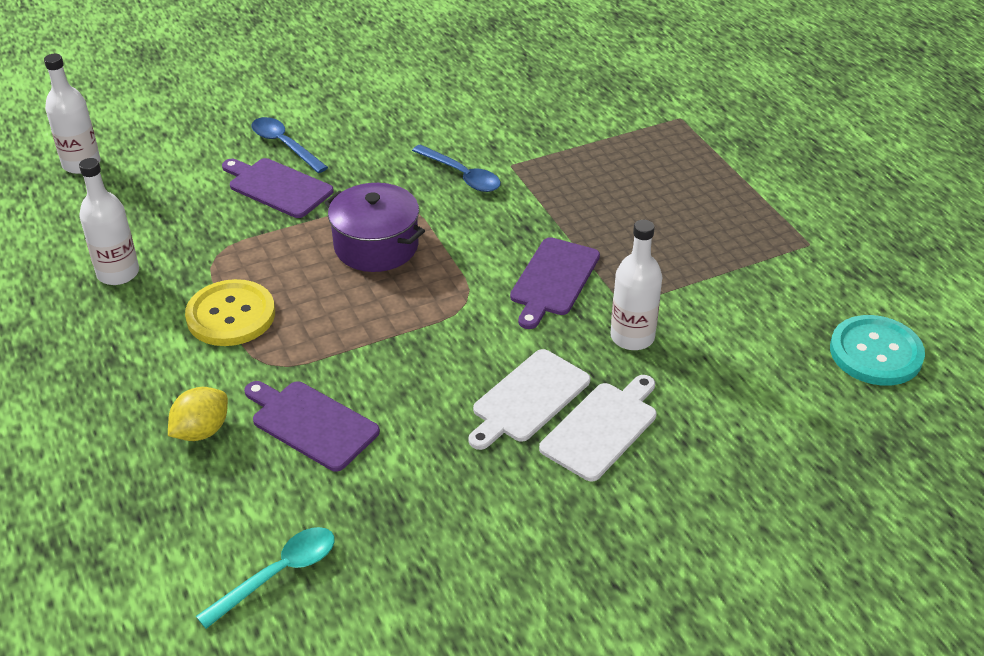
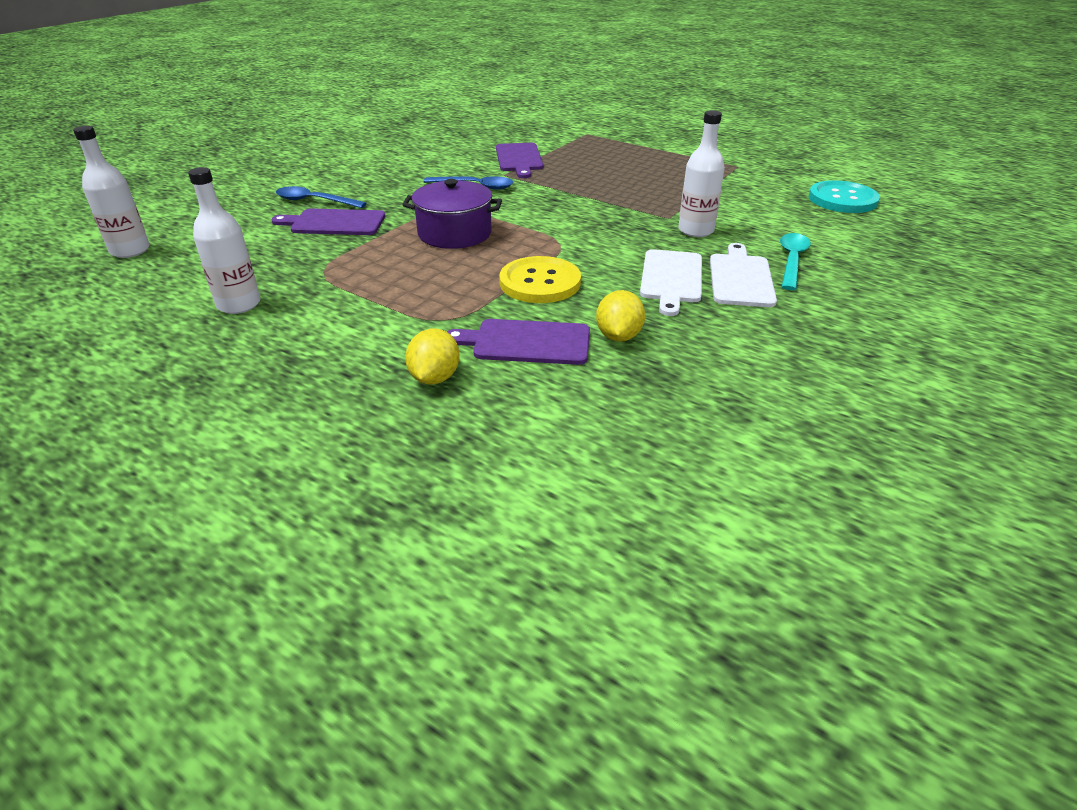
camera: 30 degrees left, 5 degrees down
yellow button [185,279,275,346] -> yellow button moved to [499,256,581,303]
turquoise spoon [196,527,335,629] -> turquoise spoon moved to [780,233,811,290]
purple cutting board [510,237,600,329] -> purple cutting board moved to [496,143,543,178]
none -> yellow lemon [596,290,645,342]

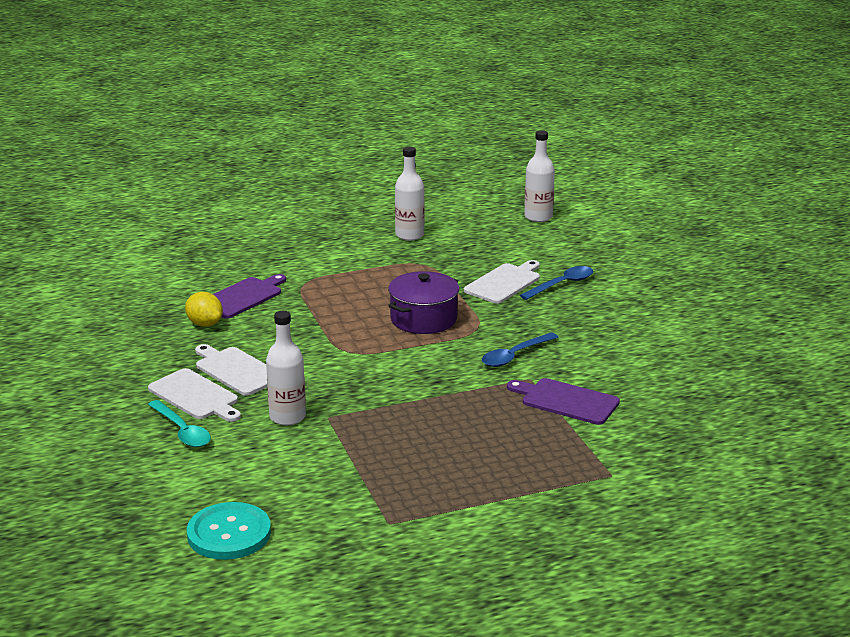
camera: 125 degrees right, 10 degrees down
purple cutting board [271,209,385,235] -> white cutting board [464,260,540,304]
yellow lemon [405,328,460,384] -> none
yellow button [499,256,581,303] -> none

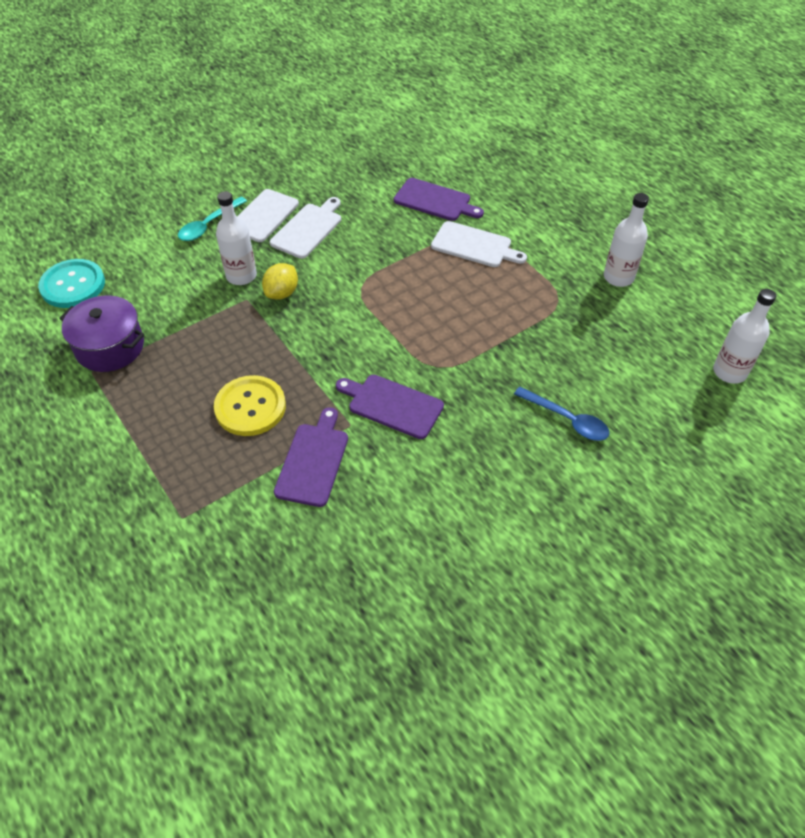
camera: 75 degrees right, 25 degrees up
yellow lemon [185,292,223,327] -> yellow lemon moved to [262,263,298,300]
purple pot [388,271,459,334] -> purple pot moved to [59,295,144,372]
white cutting board [464,260,540,304] -> white cutting board moved to [431,221,527,267]
blue spoon [482,332,558,367] -> purple cutting board [336,375,444,439]
none -> yellow button [214,375,286,436]

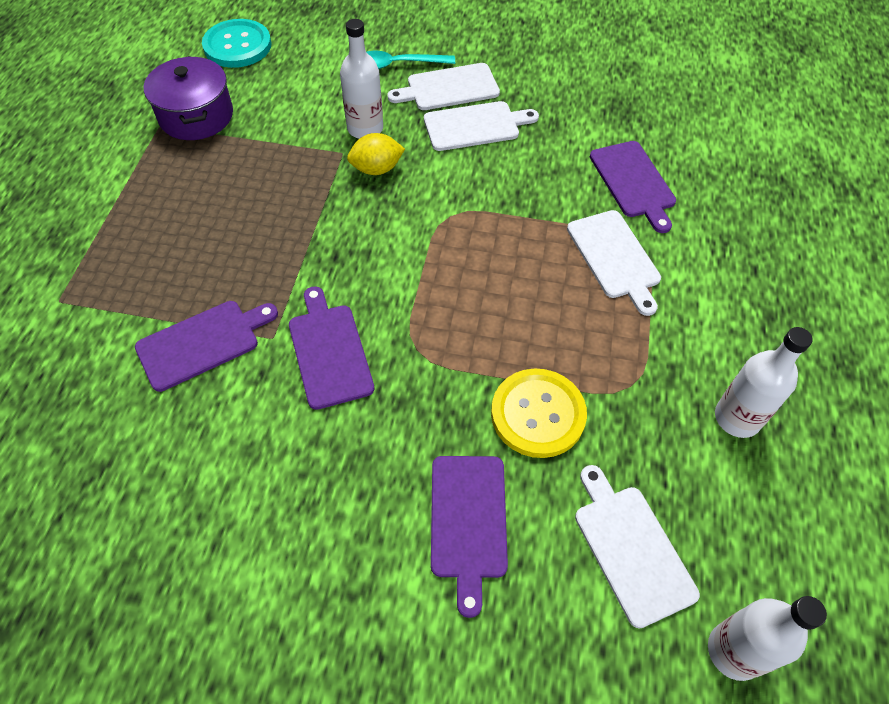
camera: 45 degrees right, 5 degrees up
yellow button [214,375,286,436] -> yellow button moved to [491,369,587,458]
blue spoon [514,387,610,441] -> purple cutting board [431,456,508,618]
none -> white cutting board [575,465,700,629]

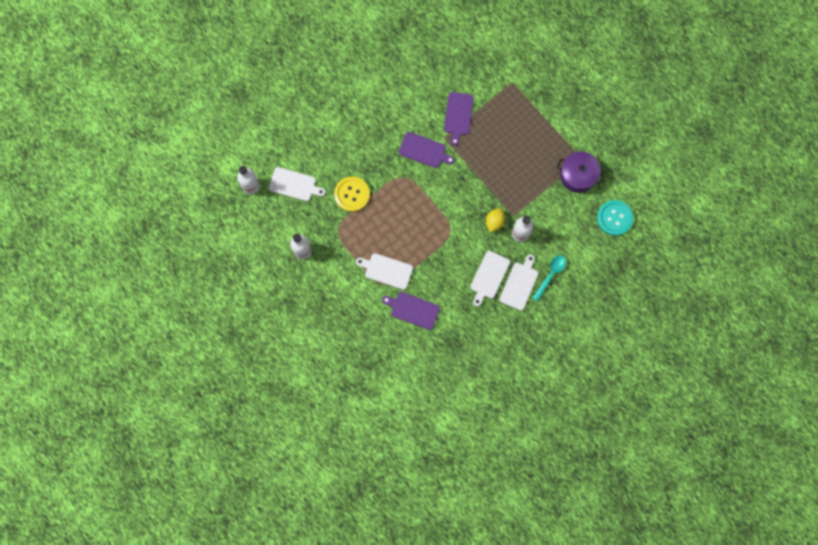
camera: 130 degrees right, 20 degrees up
purple cutting board [431,456,508,618] -> none

